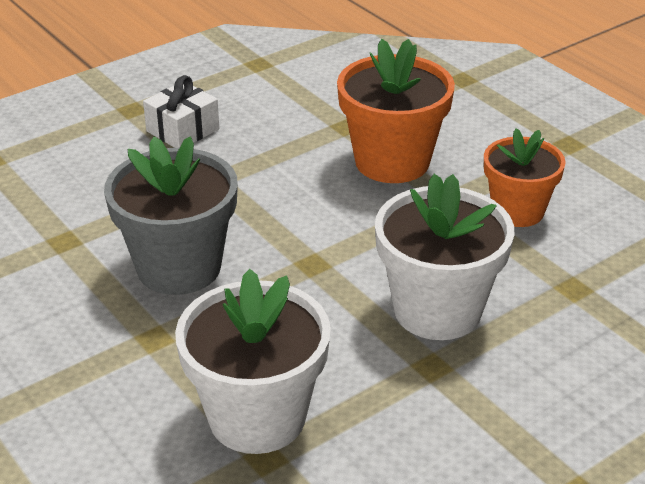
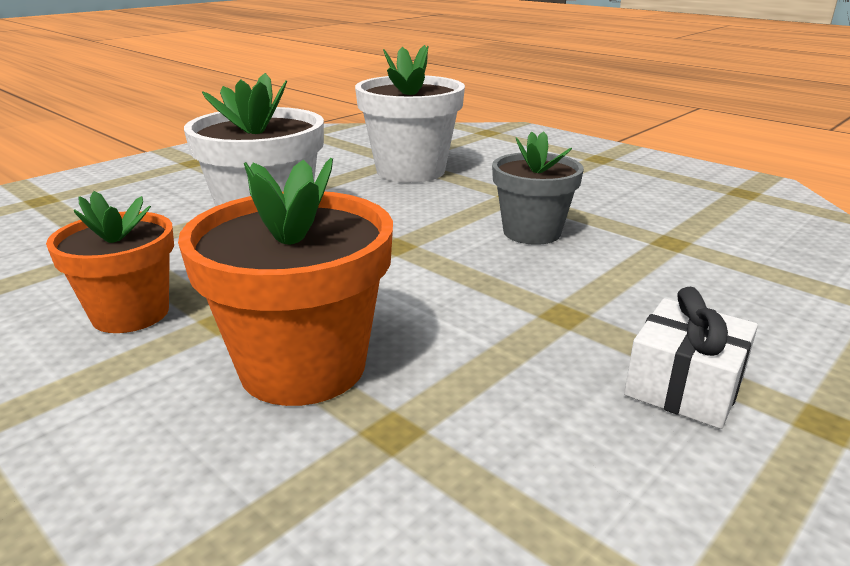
camera: 170 degrees right, 10 degrees down
grey flower pot [104,137,238,295] -> grey flower pot [492,131,584,245], size x0.66

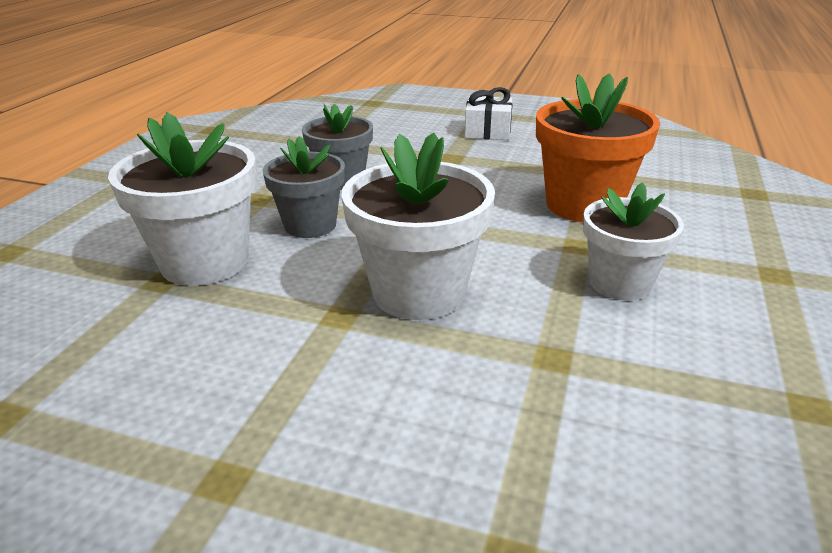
camera: 115 degrees left, 5 degrees up
orange flower pot [46,191,174,333] -> white flower pot [583,182,684,301]
none -> grey flower pot [262,136,345,238]

